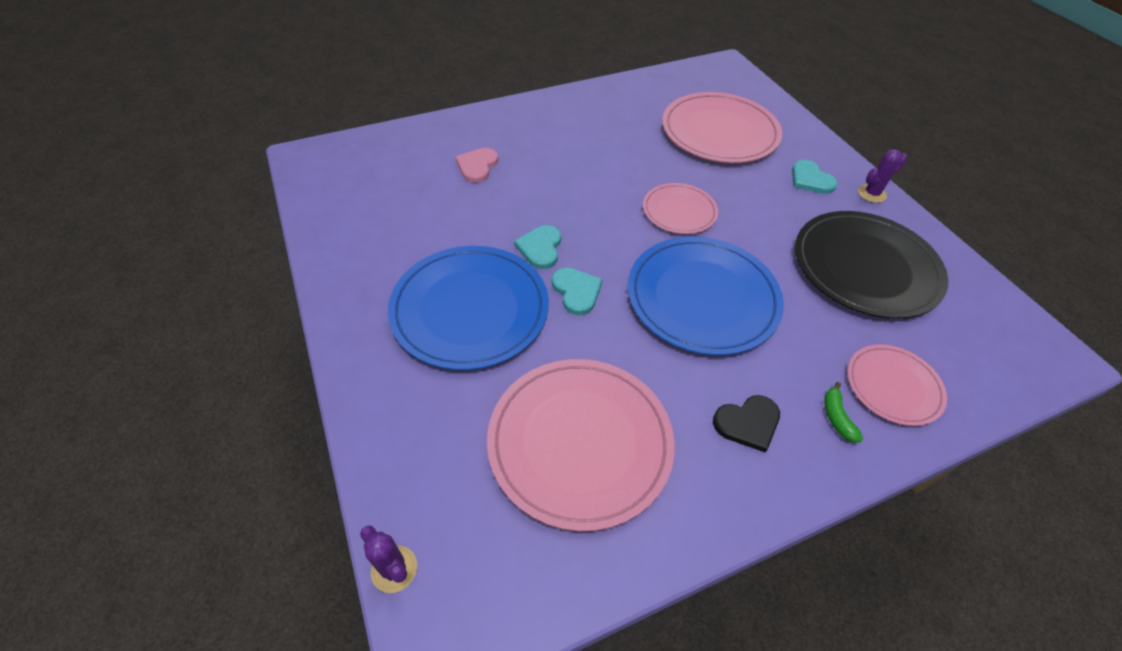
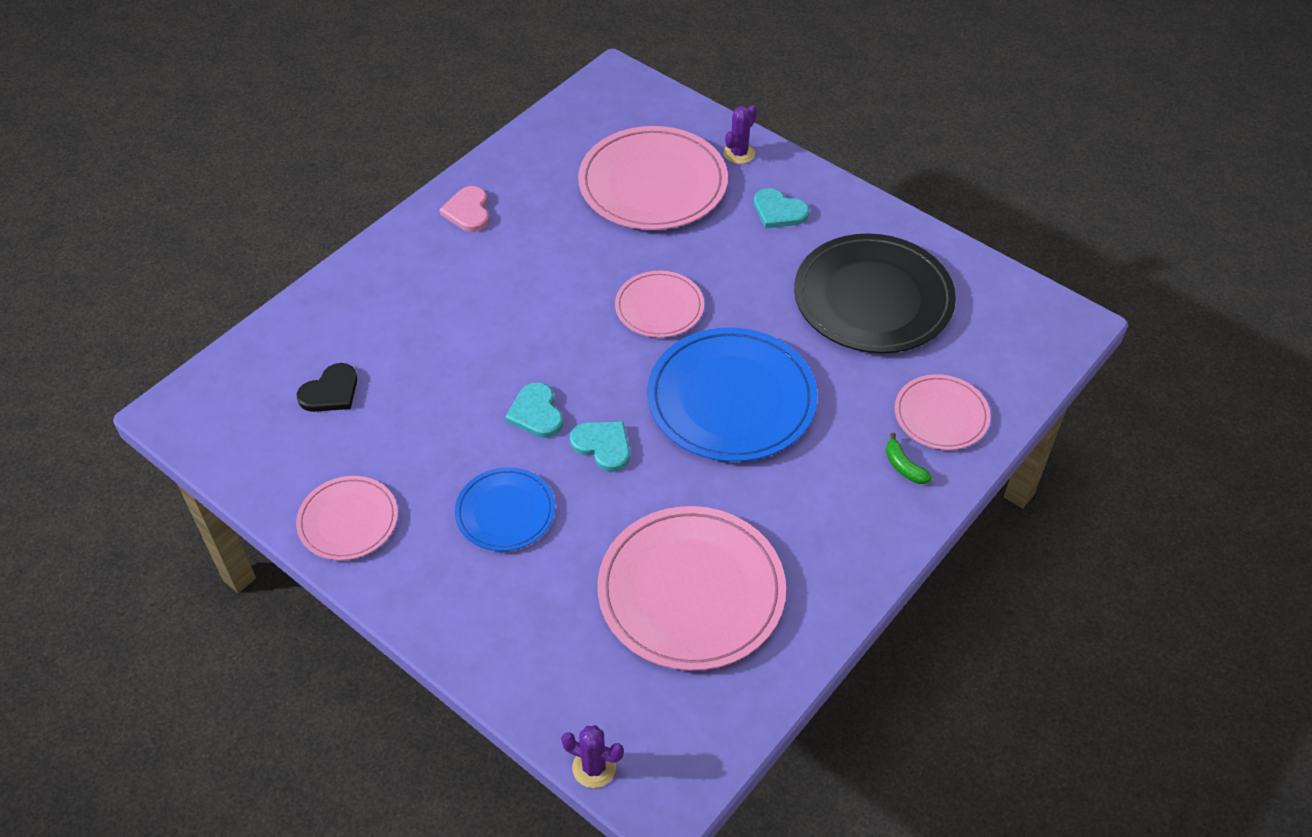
camera: 25 degrees left, 0 degrees up
blue plate [388,246,549,370] -> blue plate [455,467,555,551], size x0.55
pink heart [455,148,498,183] -> pink heart moved to [439,186,489,232]
black heart [713,395,780,453] -> black heart moved to [297,363,357,412]
purple cactus [858,149,907,203] -> purple cactus moved to [724,105,757,164]
none -> pink plate [296,476,398,560]

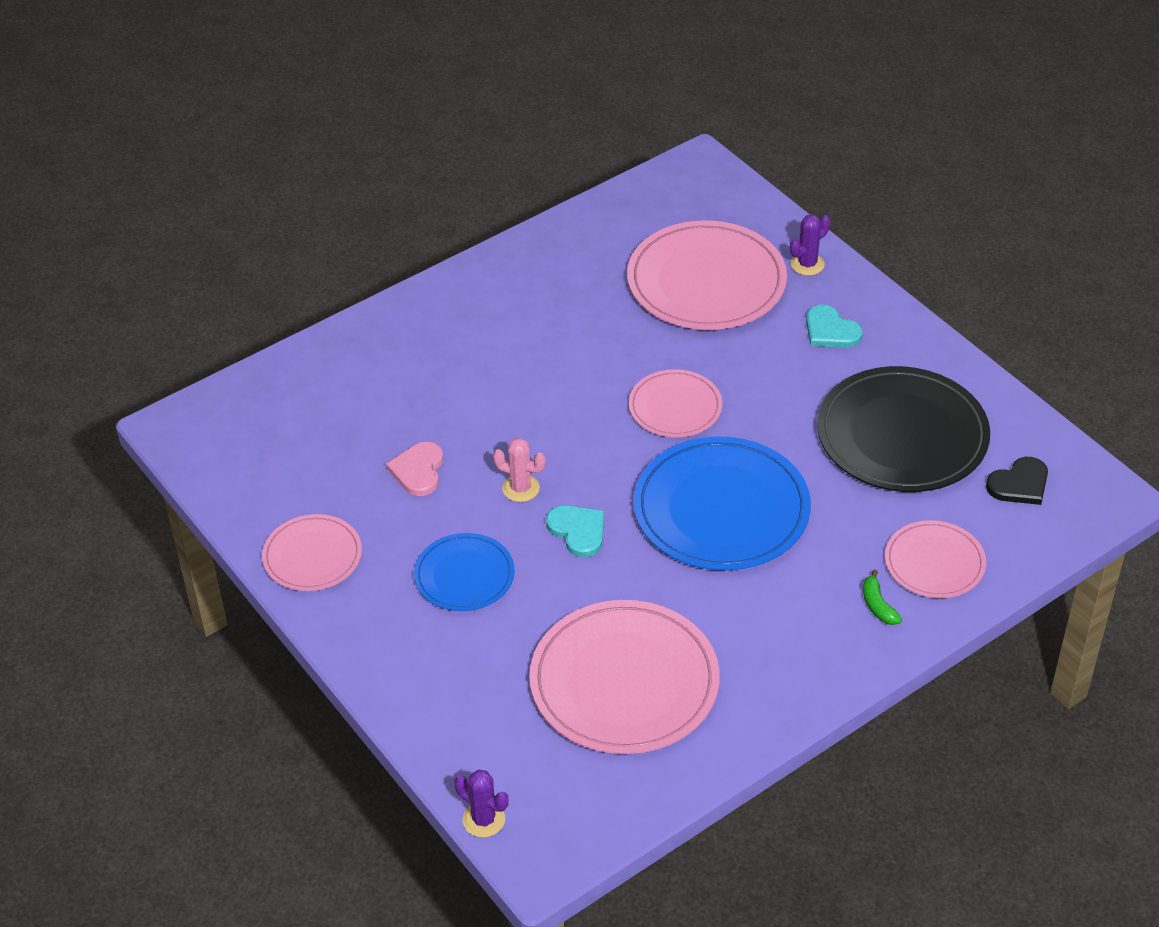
camera: 15 degrees right, 5 degrees down
black heart [297,363,357,412] -> black heart moved to [986,457,1048,505]
pink heart [439,186,489,232] -> pink heart moved to [386,442,443,496]
turquoise heart [505,382,563,438] -> pink cactus [493,438,546,502]

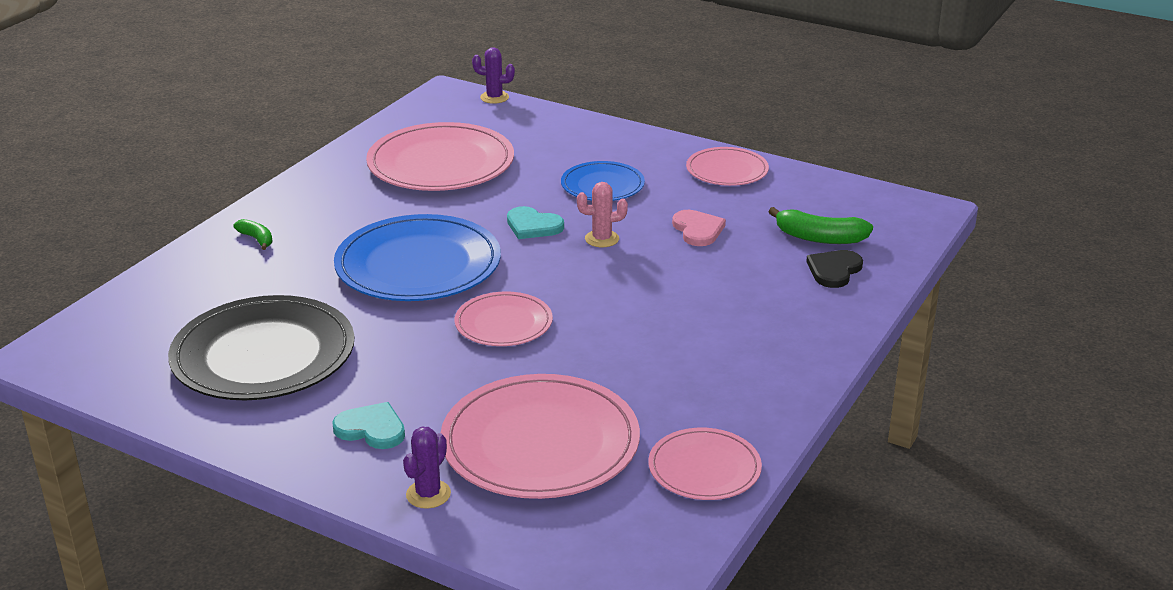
camera: 155 degrees right, 15 degrees down
pink plate [885,520,986,598] -> pink plate moved to [648,428,762,500]
black heart [986,457,1048,505] -> black heart moved to [806,250,863,288]
none -> green banana [768,207,873,244]

